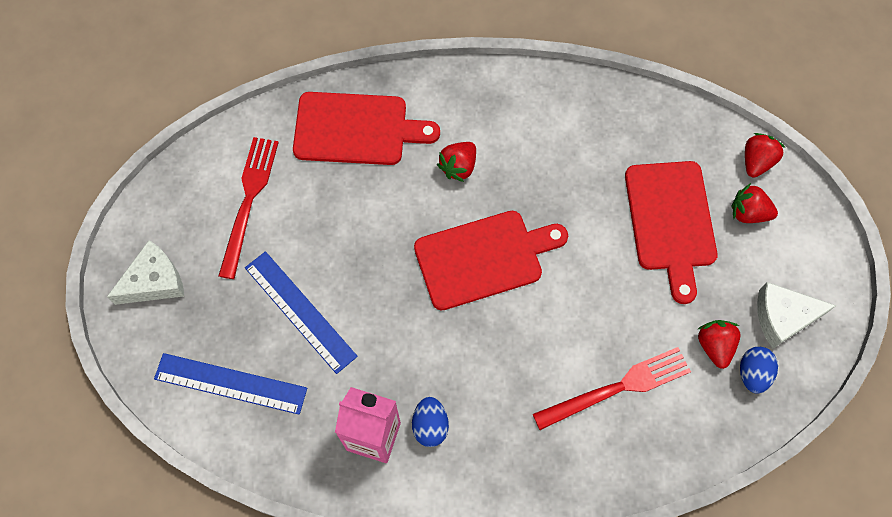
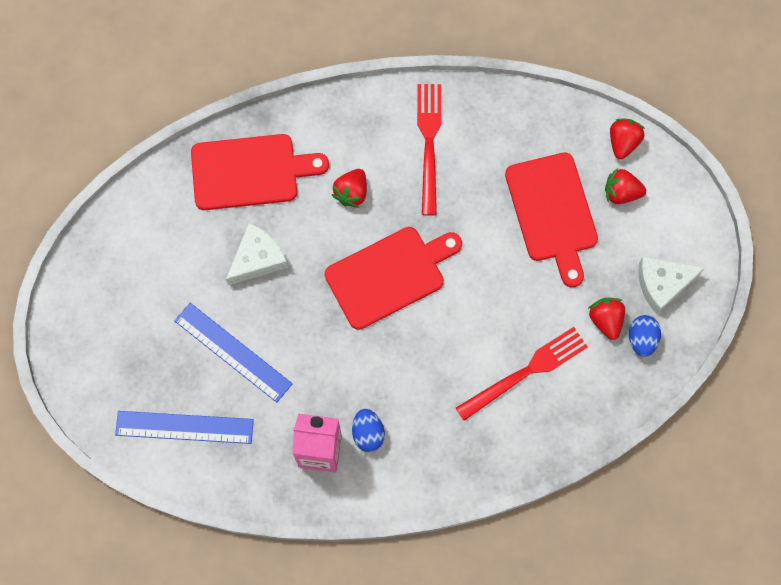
camera: 10 degrees left, 5 degrees up
white cheese [107,240,184,305] -> white cheese moved to [226,223,288,285]
red fork [219,137,279,279] -> red fork moved to [417,84,441,216]

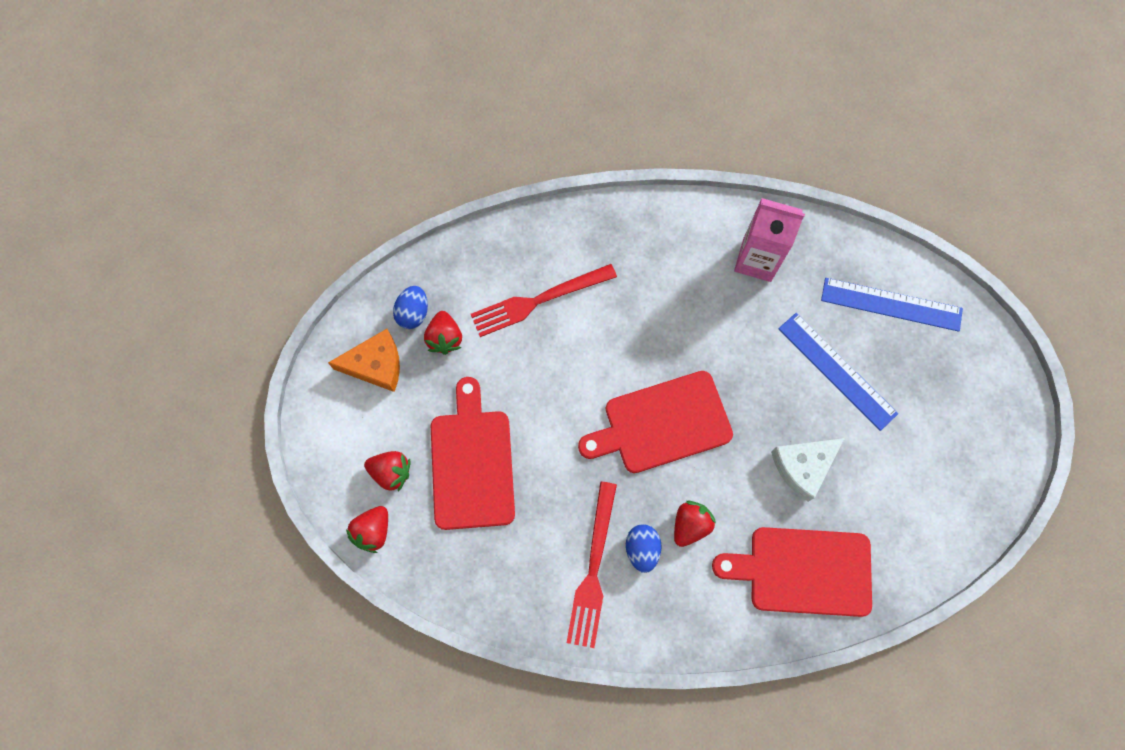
camera: 170 degrees left, 0 degrees up
blue egg [352,409,385,452] -> blue egg moved to [626,524,662,573]
white cheese [638,257,705,314] -> orange cheese [328,329,400,392]

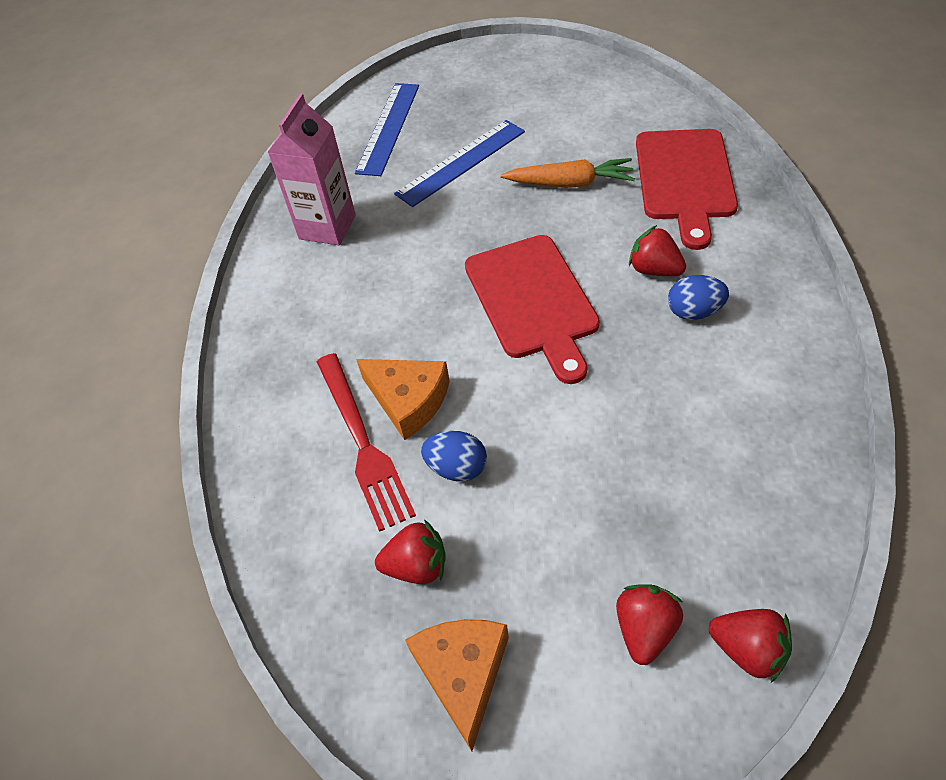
camera: 85 degrees left, 20 degrees down
blue egg [393,286,428,329] -> blue egg moved to [421,431,487,481]
red cutting board [431,377,515,530] -> none
red fork [567,482,617,648] -> none
white cheese [771,438,845,502] -> orange carrot [501,158,635,188]
none -> orange cheese [356,359,450,440]

